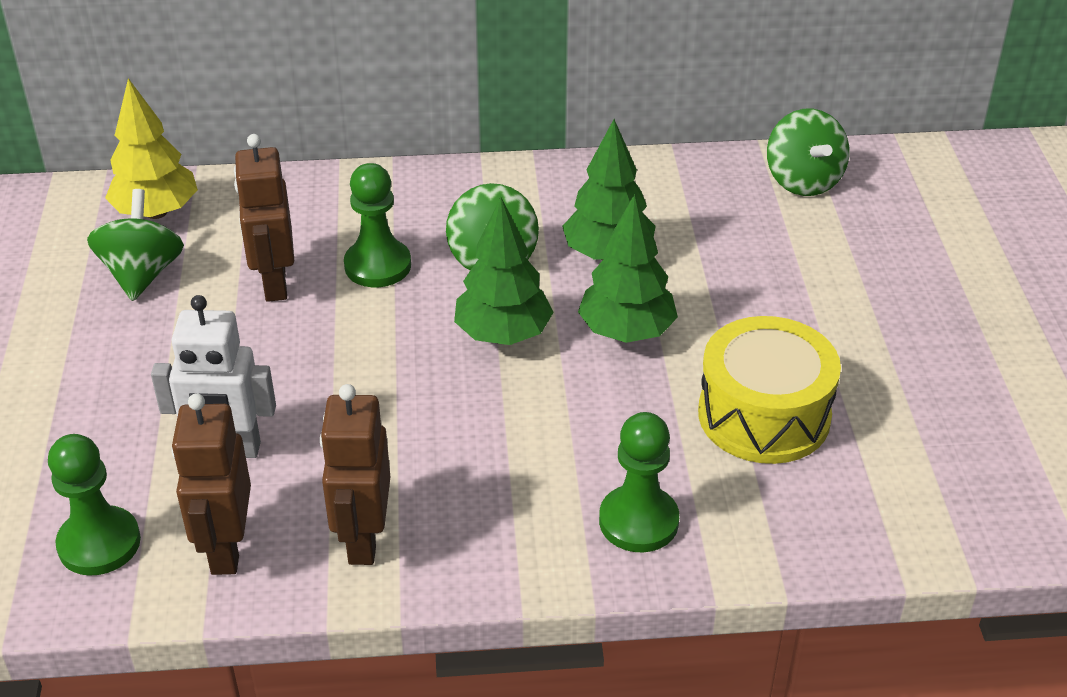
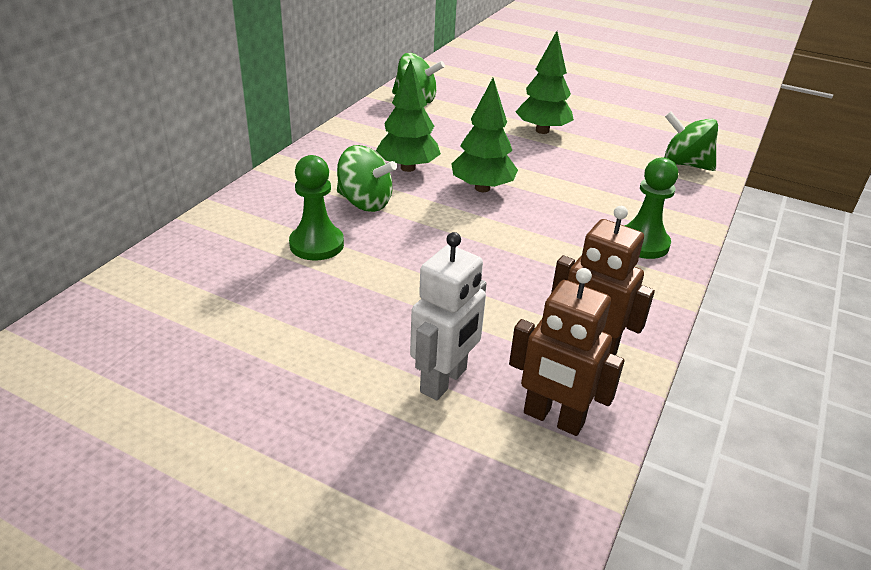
camera: 60 degrees left, 5 degrees down
green pawn [48,434,141,576] -> none
green spinning top [87,189,184,301] -> green spinning top moved to [664,112,718,171]
yellow tree [105,78,198,219] -> none
brown robot [234,134,294,302] -> none
green tree [454,197,554,345] -> green tree moved to [516,31,574,134]
yellow drum [698,316,841,464] -> none

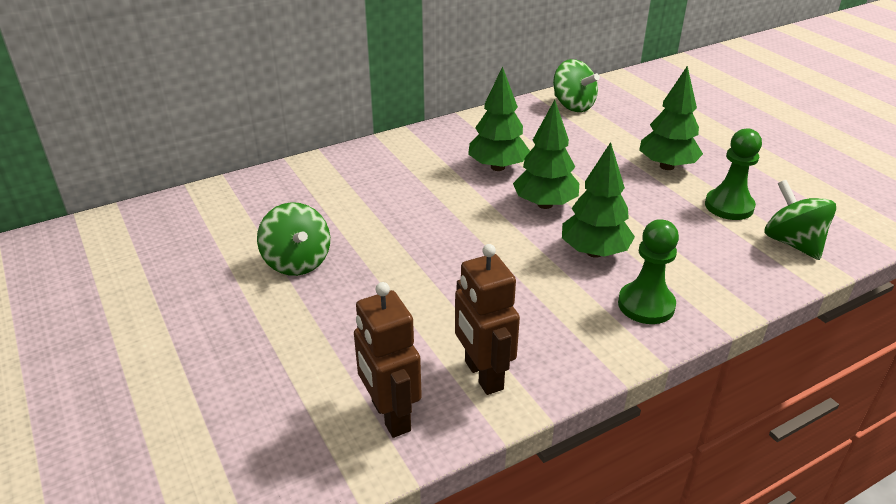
camera: 35 degrees right, 0 degrees up
green pawn [289,155,344,261] -> green pawn moved to [705,128,762,220]
green spinning top [337,145,397,212] -> green spinning top moved to [257,202,330,276]
white robot [410,232,487,400] -> none
none -> green tree [562,142,635,258]

